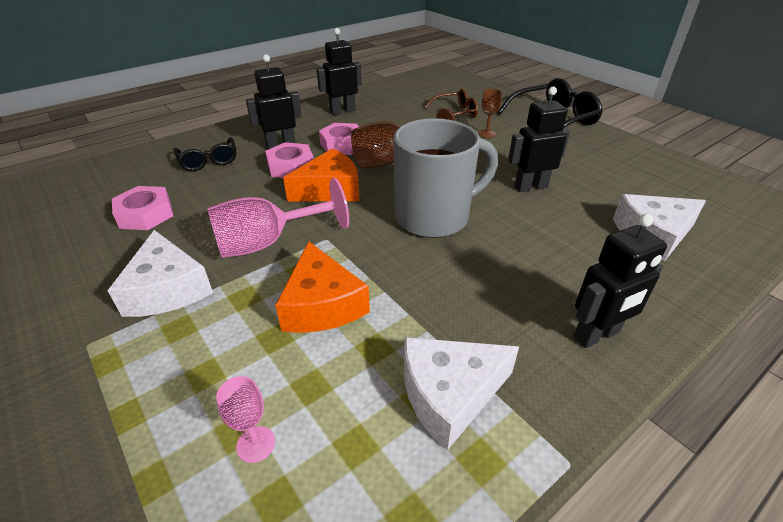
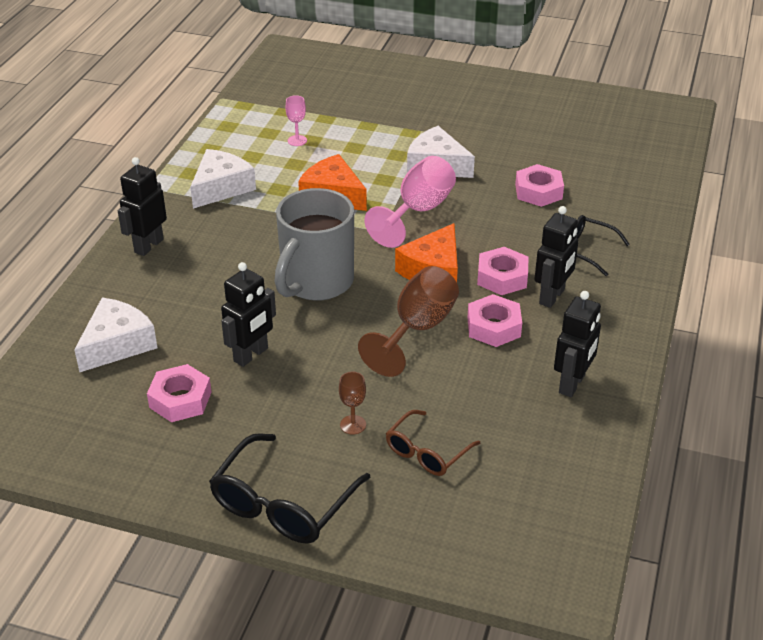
camera: 145 degrees right, 0 degrees up
none -> pink nut [147,364,211,422]

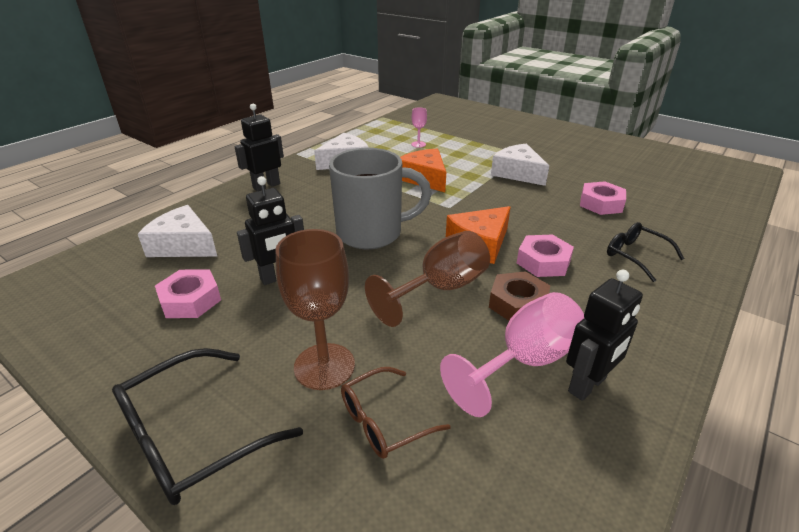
camera: 20 degrees right, 5 degrees down
white cheese [74,297,157,372] -> white cheese turned 120 degrees counterclockwise [138,205,218,257]
grey mug [274,188,354,301] -> grey mug turned 150 degrees counterclockwise [329,148,432,249]
brown goblet [339,372,366,435] -> brown goblet [276,229,355,390], size x2.11
pink goblet [364,156,456,248] -> pink goblet moved to [440,292,584,417]
pink nut [467,294,522,347] -> brown nut [489,271,550,321]
black robot [535,206,579,308] -> none

